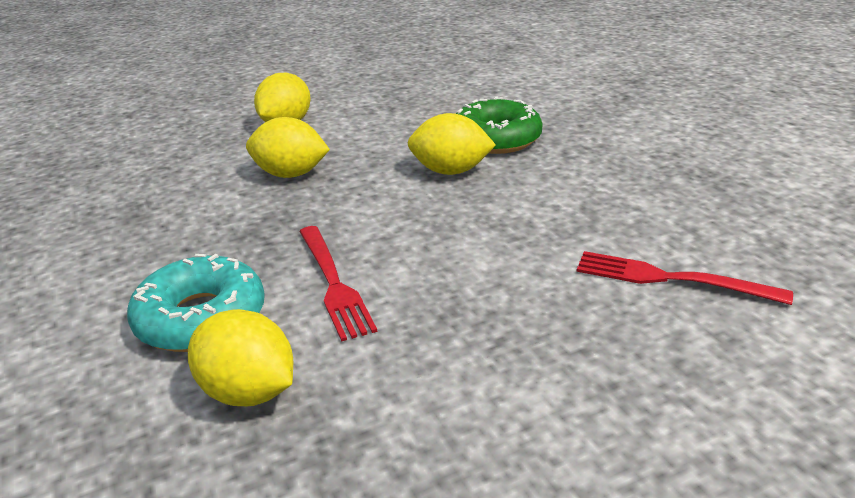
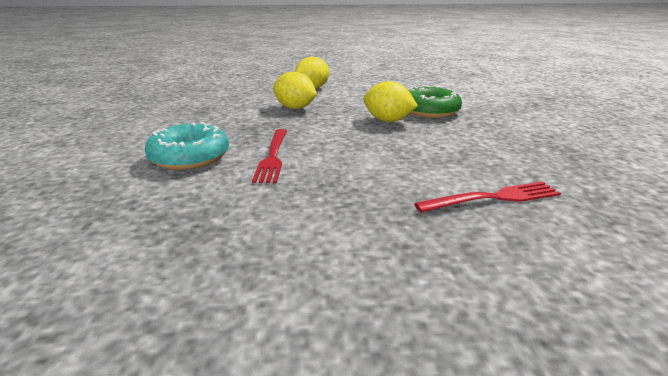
camera: 20 degrees right, 5 degrees down
yellow lemon [188,309,293,406] -> none
red fork [576,251,793,305] -> red fork turned 120 degrees clockwise [414,181,561,213]

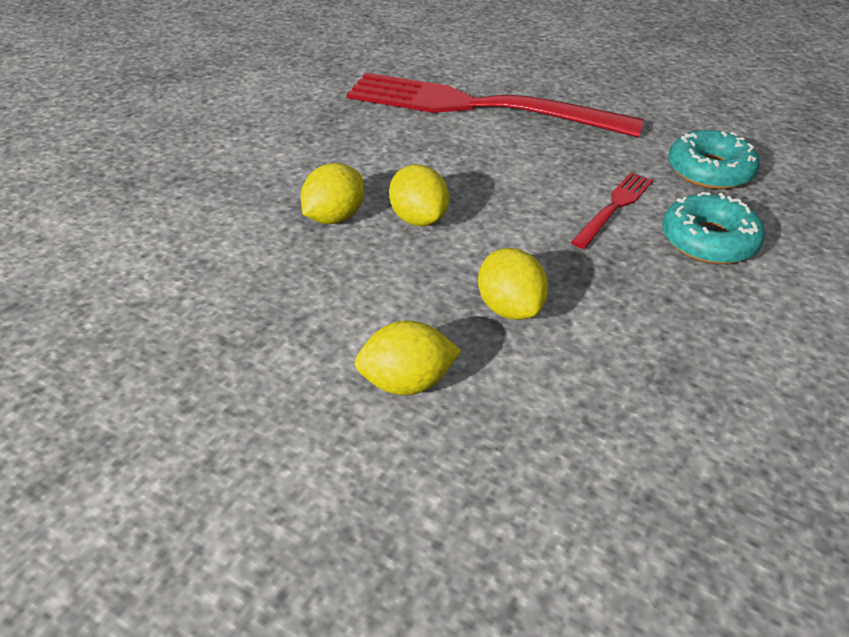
camera: 145 degrees left, 15 degrees up
green donut [408,85,462,118] -> yellow lemon [301,163,364,224]
red fork [414,181,561,213] -> red fork [347,73,644,138], size x2.40
none -> turquoise donut [668,130,760,189]

